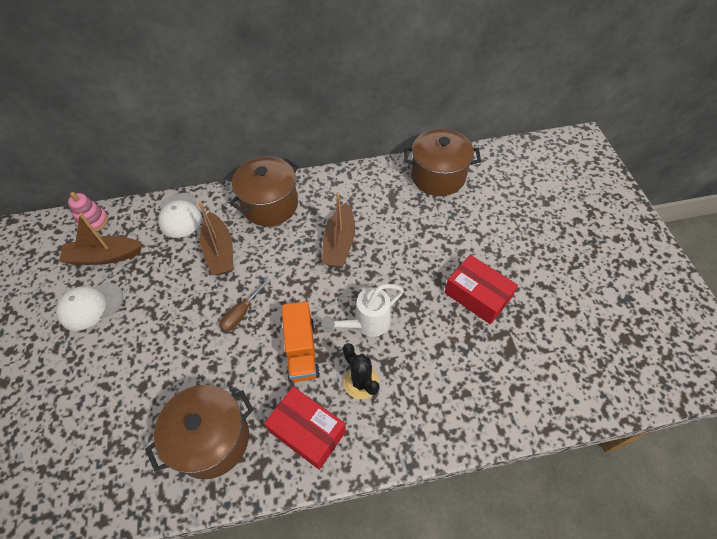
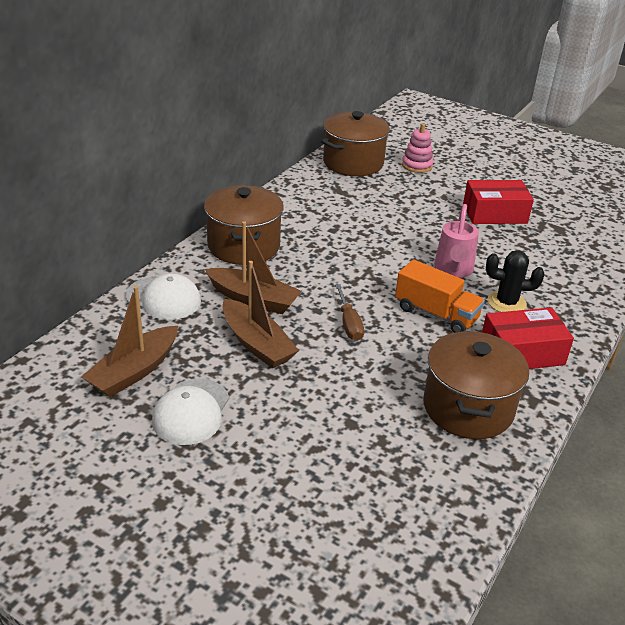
camera: 50 degrees left, 20 degrees down
pink stacking toy [68,192,108,232] -> pink stacking toy moved to [402,123,434,173]
white watering can [321,284,404,337] -> pink watering can [434,204,479,278]
brown boat [322,193,355,267] -> brown boat moved to [222,261,299,369]

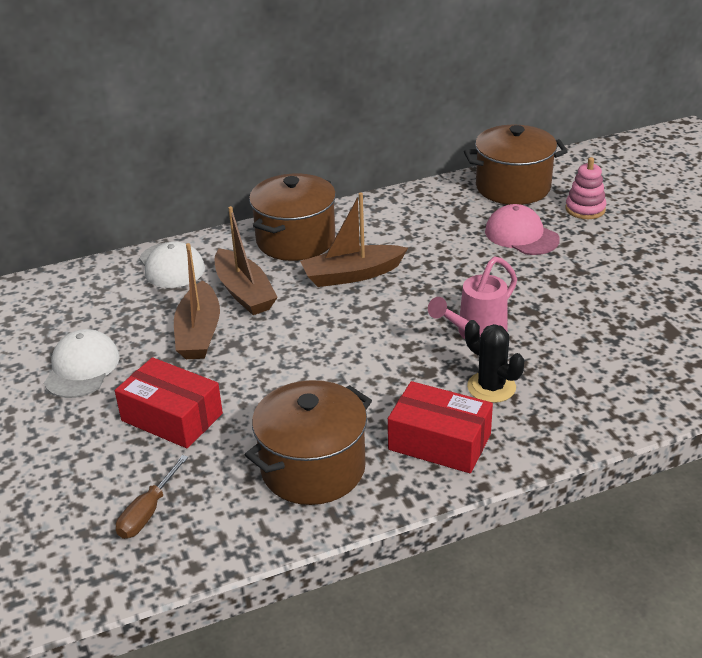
camera: 40 degrees right, 0 degrees up
brown boat [81,286,178,397] -> brown boat moved to [300,193,408,287]
white cap [152,379,229,445] -> white cap turned 135 degrees clockwise [44,329,120,398]
brown screwdriver [335,284,364,341] -> brown screwdriver moved to [116,455,188,539]
orange truck [395,260,485,333] -> none
red box [463,180,534,224] -> red box moved to [115,357,223,448]
none -> pink cap [485,204,560,255]

